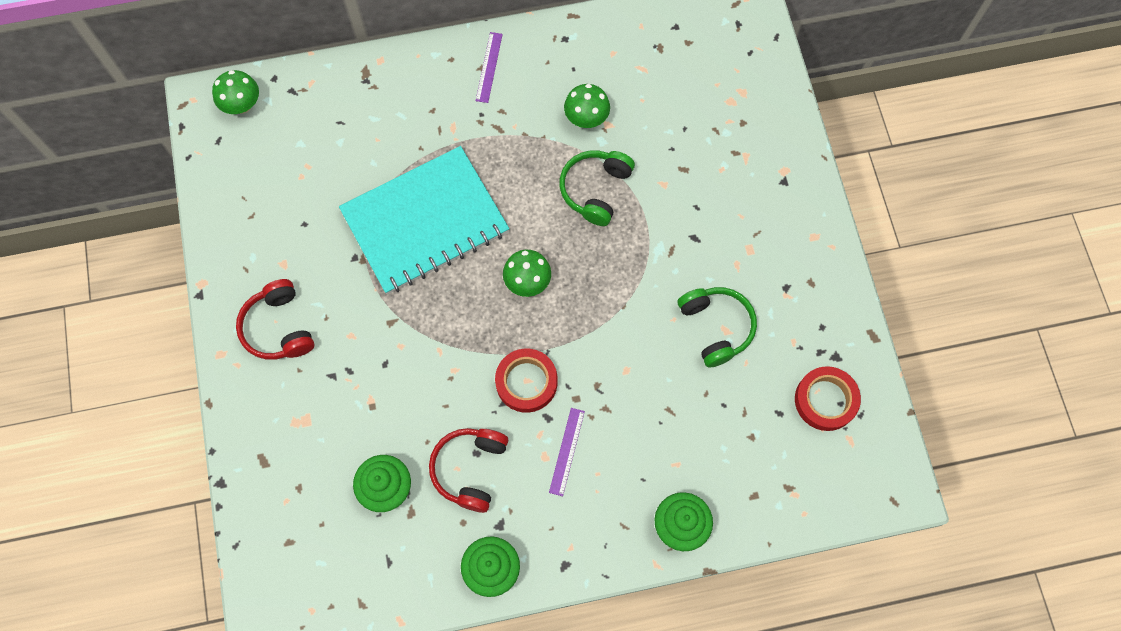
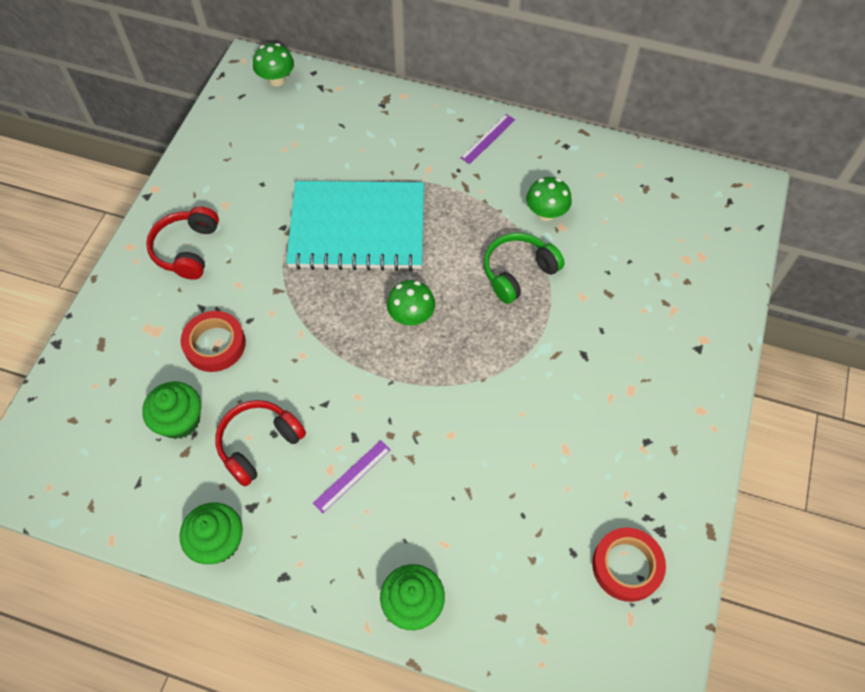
camera: 30 degrees right, 10 degrees down
red tape [495,349,557,413] -> red tape moved to [180,311,246,372]
green headphones [678,287,757,368] -> none

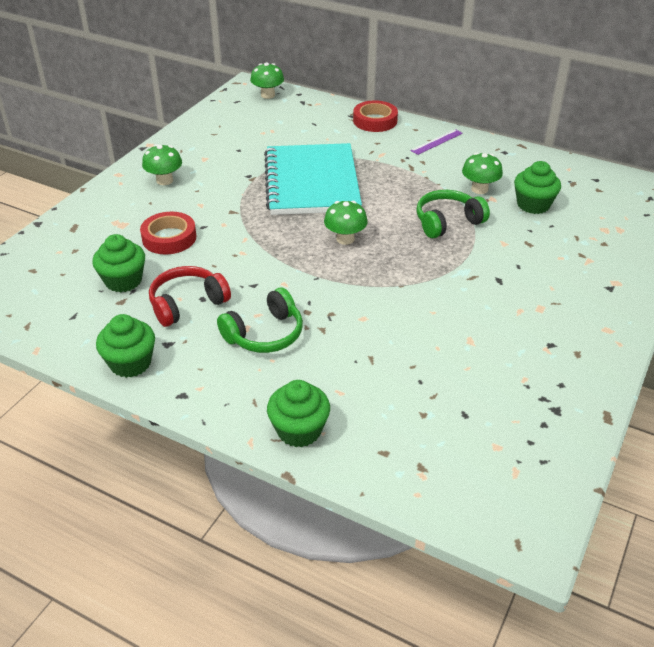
camera: 10 degrees right, 20 degrees down
red headphones [146,206,219,280] -> green mushroom [142,144,182,185]
turquoise notebook [286,181,424,271] -> turquoise notebook turned 75 degrees clockwise [264,143,362,215]
purple ruler [313,440,391,513] -> green headphones [217,288,303,353]
red tape [592,528,666,602] -> red tape moved to [353,100,398,132]
none -> green cupcake [514,161,561,214]

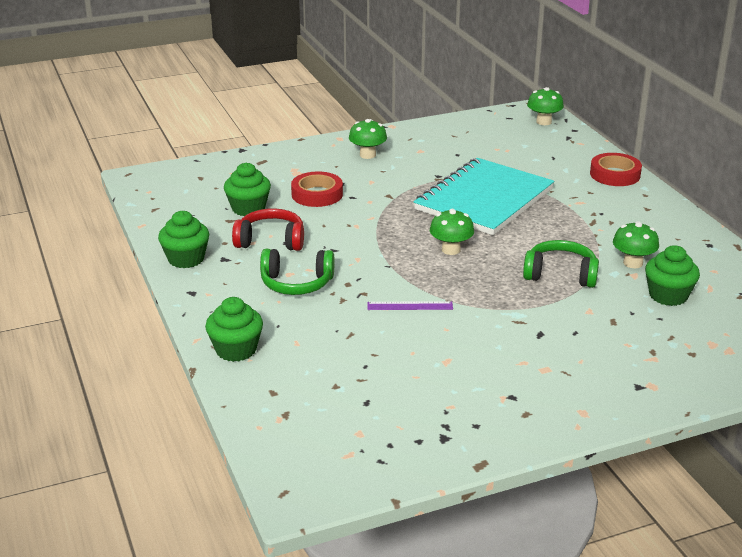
camera: 40 degrees right, 10 degrees down
purple ruler [410,129,463,155] -> purple ruler moved to [367,301,453,310]

